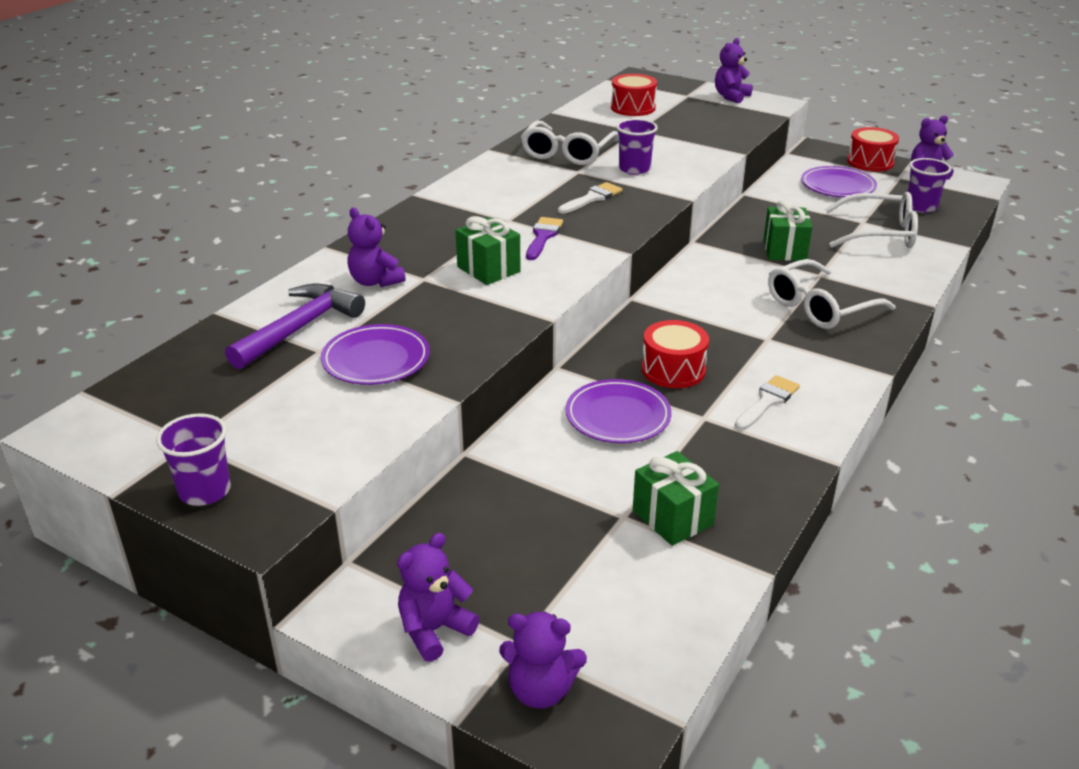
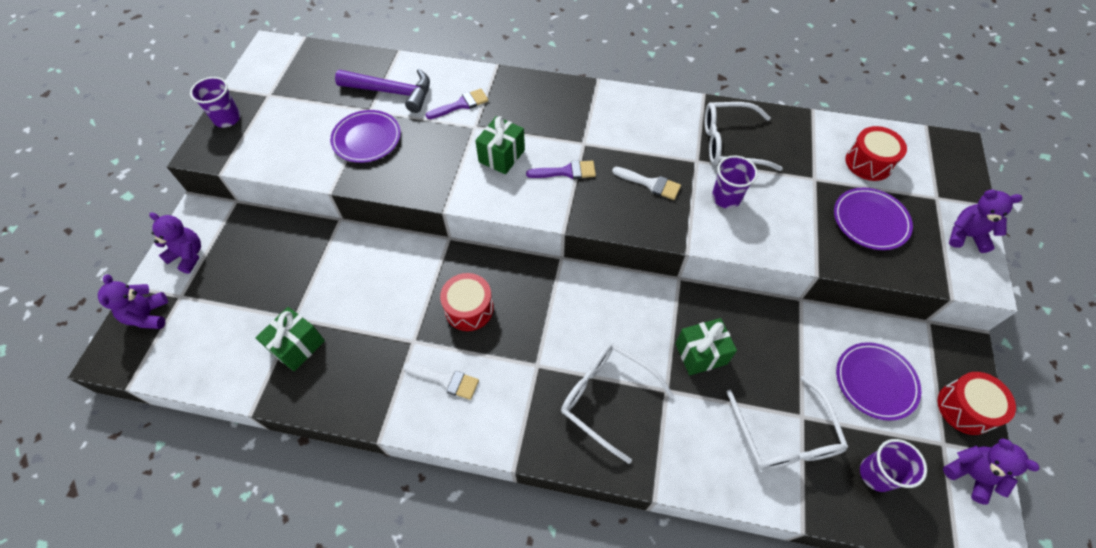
camera: 70 degrees right, 25 degrees up
purple teddy bear [347,207,406,287] -> purple brush [426,89,489,119]
purple plate [566,379,672,443] -> purple plate moved to [834,188,913,250]

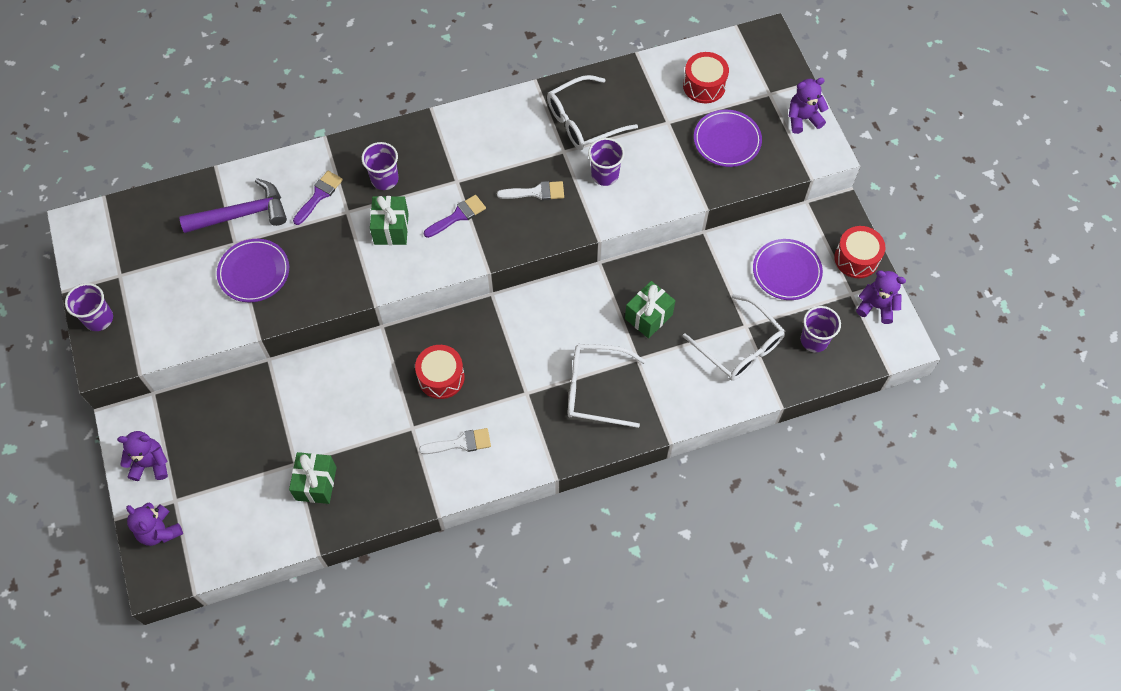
camera: 30 degrees left, 5 degrees up
none -> purple cup [362,142,399,190]

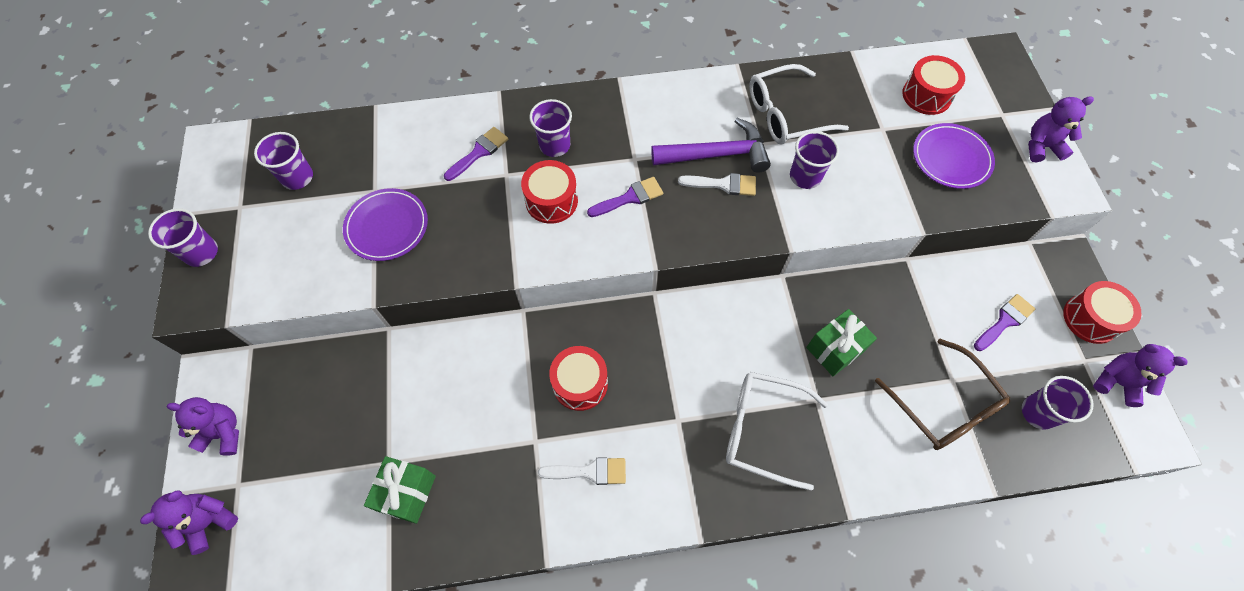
camera: 10 degrees right, 0 degrees up
purple teddy bear [126,503,183,546] -> purple teddy bear turned 75 degrees clockwise [140,490,238,555]
purple hammer [179,178,287,233] -> purple hammer moved to [651,118,771,173]
green gift [370,196,409,245] -> red drum [521,160,578,224]
white glasses [683,294,785,381] -> brown glasses [875,339,1010,450]
purple plate [753,239,823,300] -> purple brush [974,294,1035,351]
none -> purple cup [254,132,313,190]

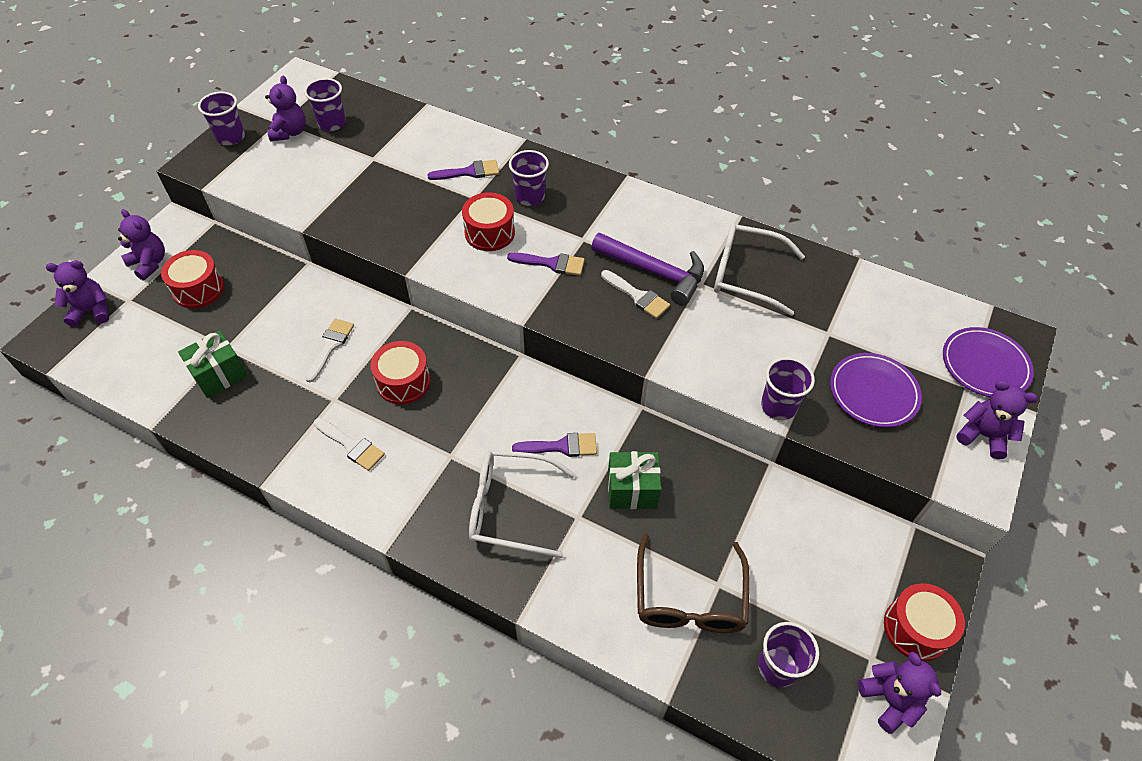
camera: 35 degrees right, 10 degrees down
purple plate [343,188,428,261] -> purple plate moved to [943,327,1034,397]
white glasses [726,372,828,491] -> white glasses turned 45 degrees counterclockwise [469,450,575,558]
purple cup [790,131,839,189] -> purple cup moved to [761,357,815,420]
red drum [902,55,965,115] -> red drum moved to [161,250,224,308]
purple brush [974,294,1035,351] -> purple brush moved to [512,433,597,457]
none -> purple teddy bear [265,76,306,141]
none -> white brush [305,318,354,382]

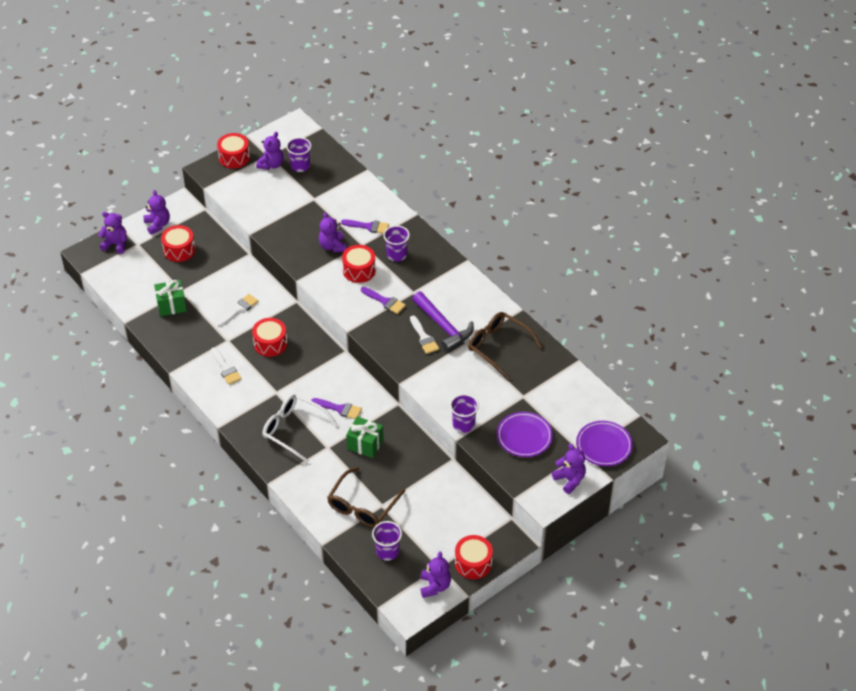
camera: 25 degrees right, 5 degrees down
purple cup [198,92,245,145] -> red drum [217,133,250,168]
white glasses [714,224,805,316] -> brown glasses [468,312,542,379]
none -> purple teddy bear [319,212,346,252]

